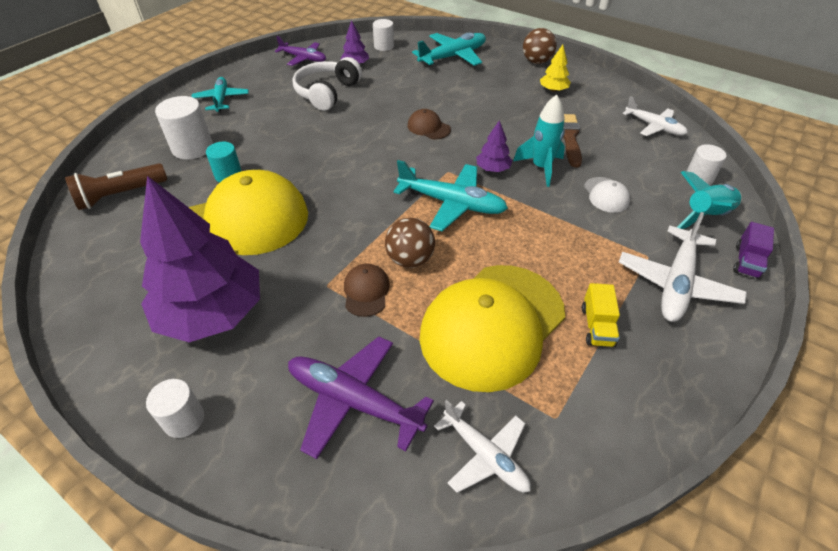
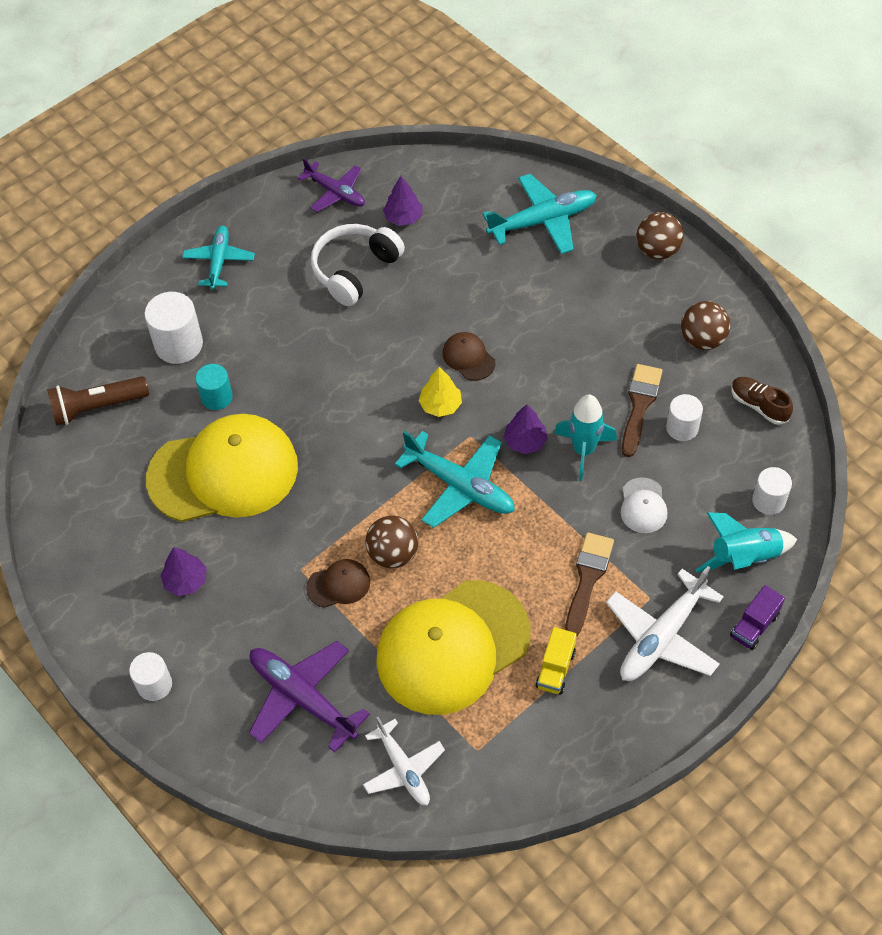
camera: 15 degrees right, 10 degrees up
purple tree [140,176,260,342] -> purple tree [160,547,207,596], size x0.42
brown cap [344,263,390,317] -> brown cap turned 60 degrees clockwise [306,559,370,608]
white cylinder [373,19,394,51] -> white cylinder moved to [666,394,703,441]
yellow tree [540,45,571,92] -> yellow tree moved to [419,367,462,417]
white plane [623,96,688,136] -> brown shoe [731,377,793,425]
none -> brown brush [565,532,614,637]
none -> brown ball [681,301,730,350]

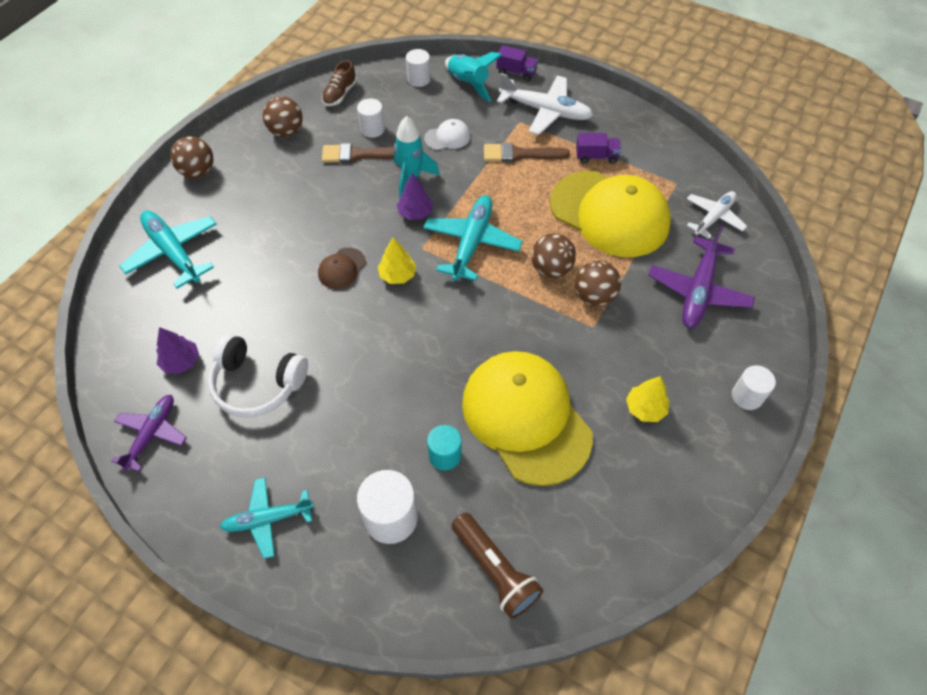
camera: 110 degrees left, 0 degrees up
purple tree [160,547,207,596] -> yellow tree [626,376,669,422]
brown cap [306,559,370,608] -> brown ball [575,261,621,306]
yellow truck [536,627,577,695] -> purple truck [576,133,621,164]

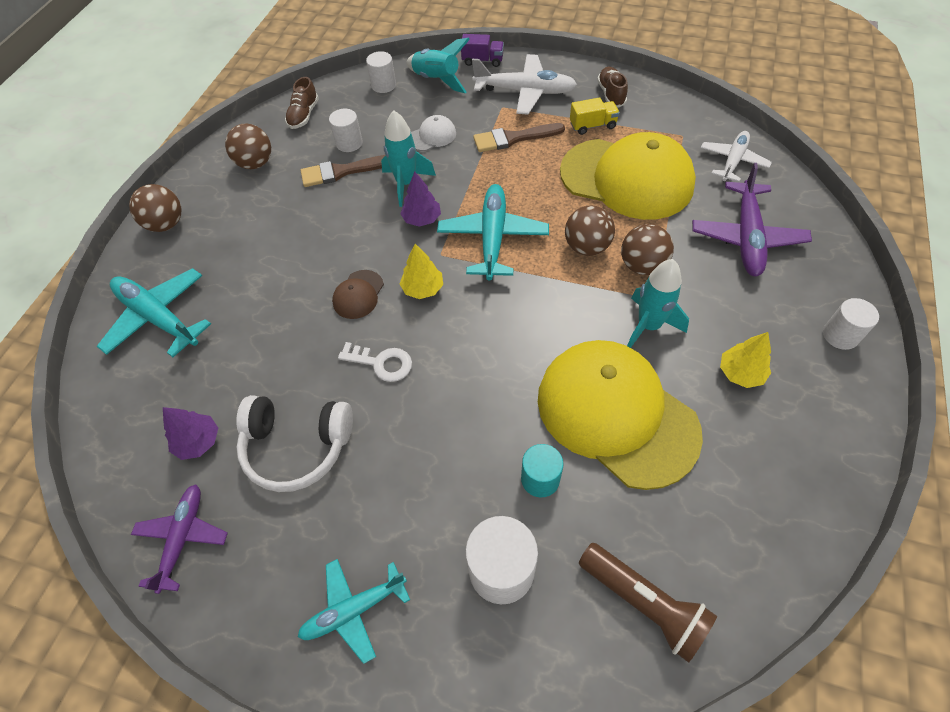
camera: 10 degrees left, 0 degrees up
purple truck [576,133,621,164] -> yellow truck [570,97,620,135]
none -> white key [338,342,412,382]
none -> brown shoe [597,67,628,108]
none -> turquoise rocket [627,259,689,348]

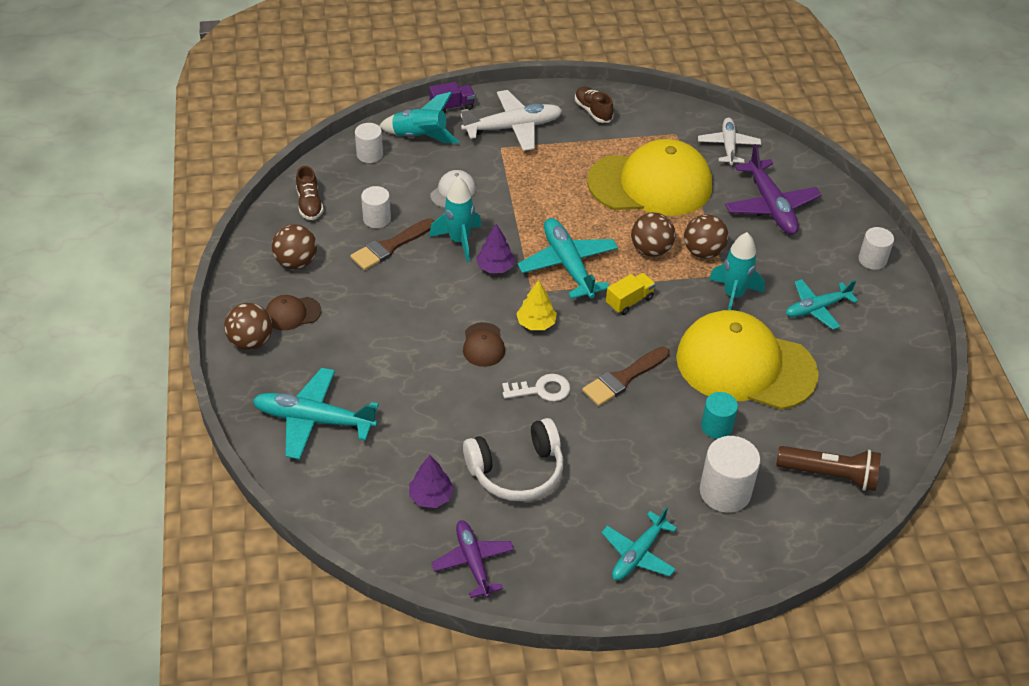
camera: 30 degrees left, 10 degrees down
brown brush [473,123,565,152] -> brown brush moved to [582,347,670,406]
yellow truck [570,97,620,135] -> yellow truck moved to [606,273,656,315]
yellow tree [720,332,771,388] -> turquoise plane [786,279,858,330]
none -> brown cap [266,295,321,330]

